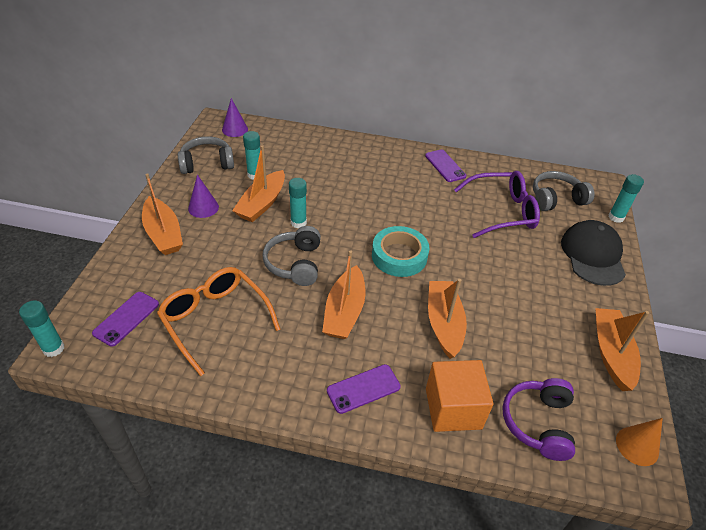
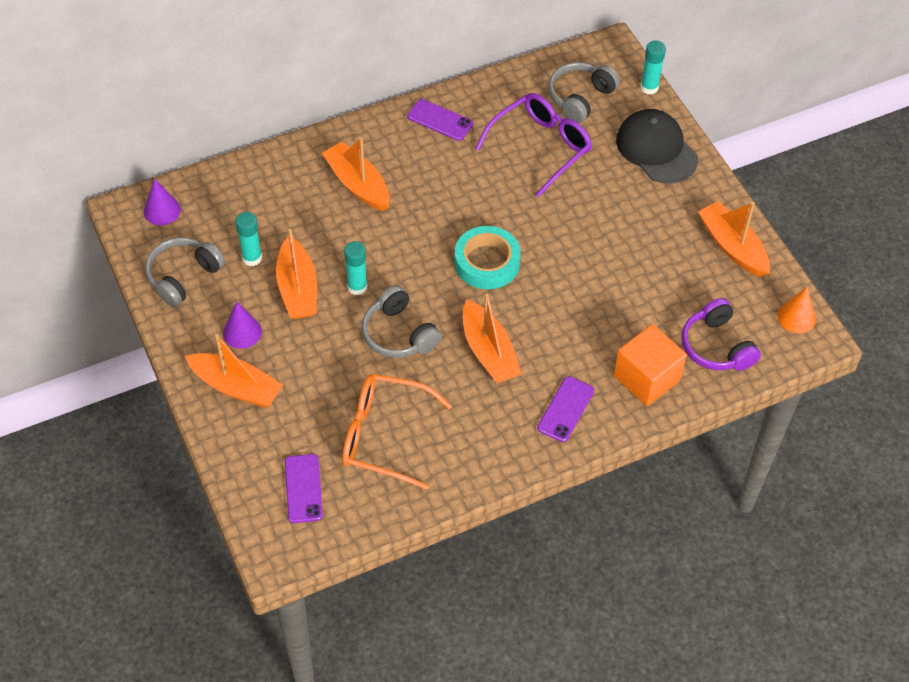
camera: 35 degrees left, 10 degrees up
turquoise glue stick [19,301,64,357] -> none
orange boat [428,279,467,359] -> orange boat moved to [322,138,390,211]

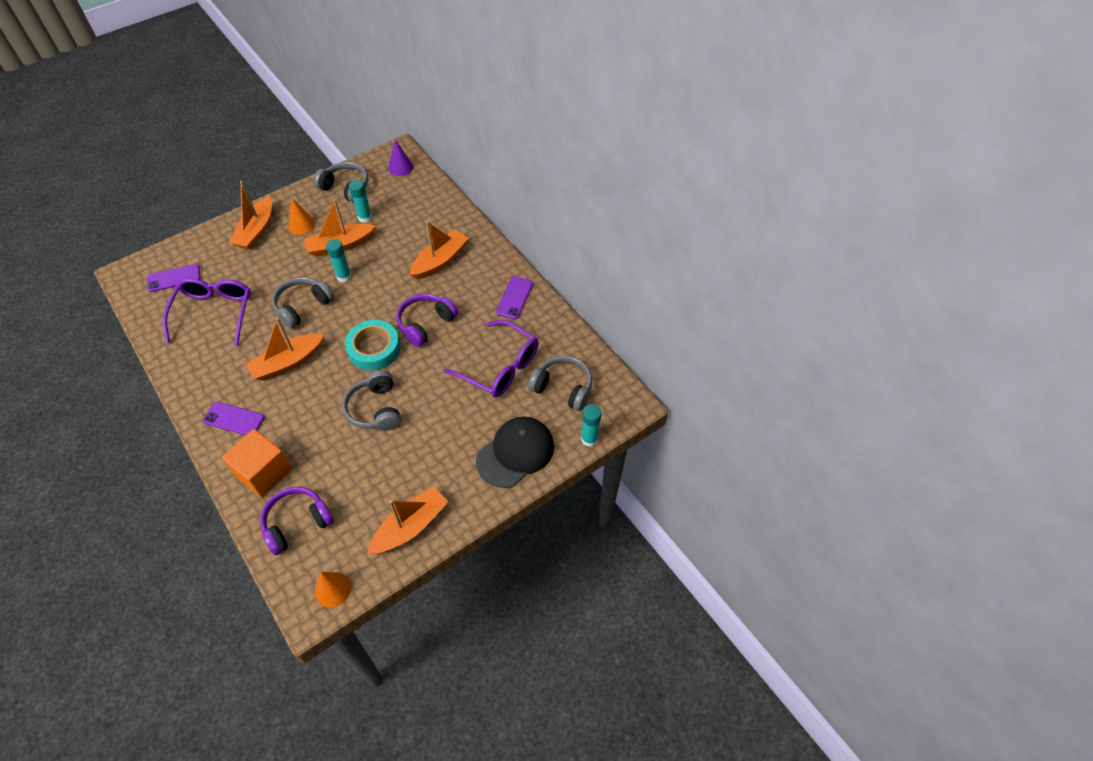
camera: 80 degrees right, 0 degrees up
purple cone [223,302,262,349] -> orange cone [288,198,315,235]
orange glasses [342,374,452,490] -> purple glasses [163,278,251,346]
none -> grey headphones [342,370,401,431]
none -> purple headphones [396,294,458,347]

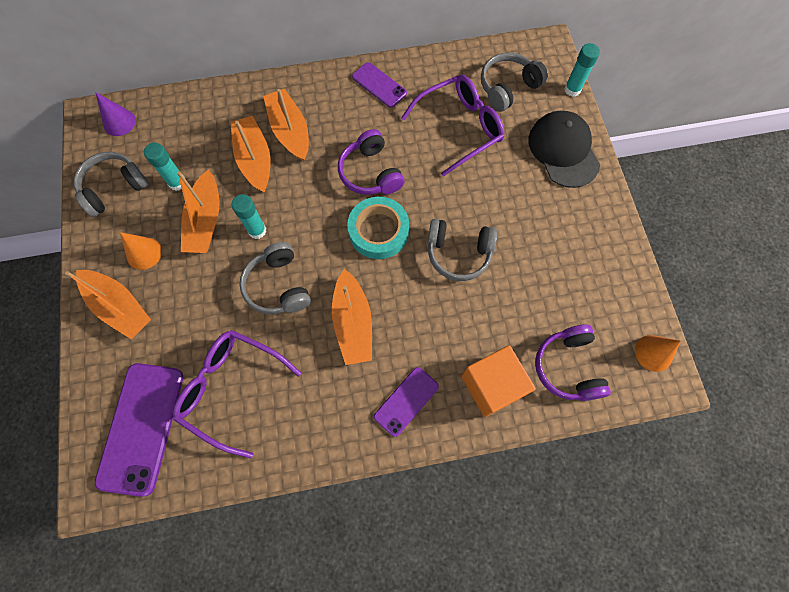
camera: 65 degrees left, 15 degrees up
purple phone [147,264,200,292] -> purple phone [95,363,183,497], size x1.78
orange boat [367,486,448,554] -> orange boat moved to [231,116,271,192]

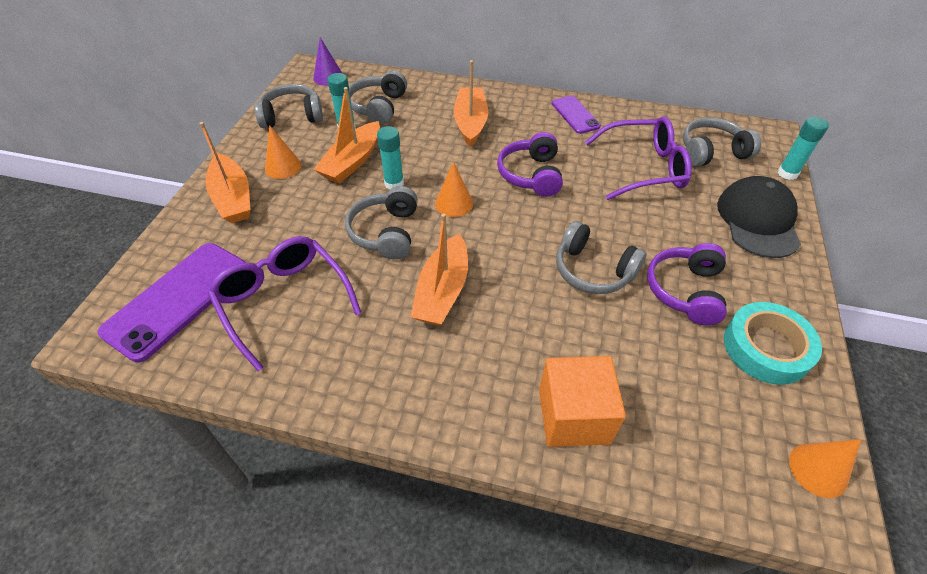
camera: 25 degrees right, 20 degrees down
orange boat [231,116,271,192] -> none
turquoise tape [347,197,409,259] -> turquoise tape moved to [724,302,822,385]
purple phone [374,367,439,437] -> none
purple headphones [535,325,611,401] -> purple headphones moved to [647,243,727,325]
none -> grey headphones [349,70,407,125]
none -> orange cone [435,162,473,217]

